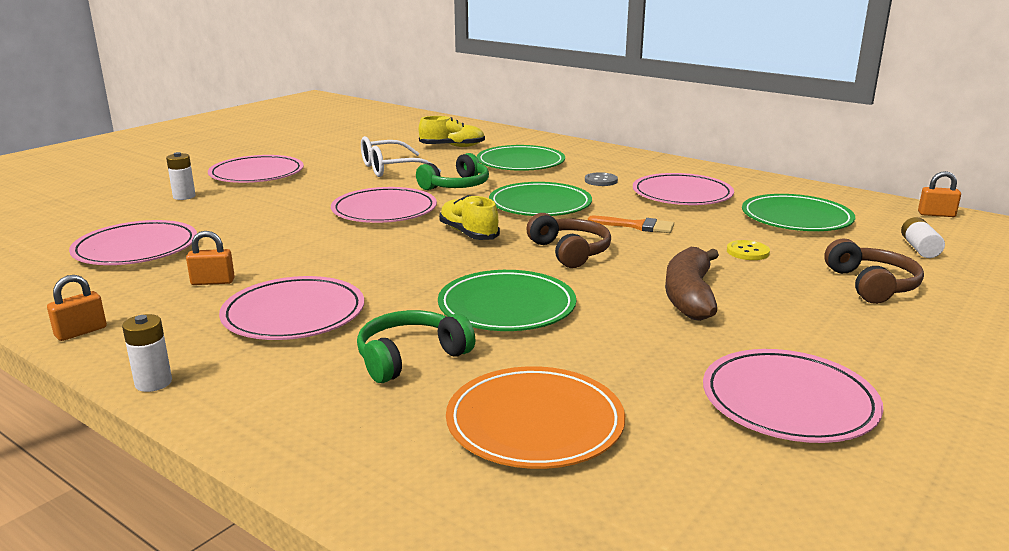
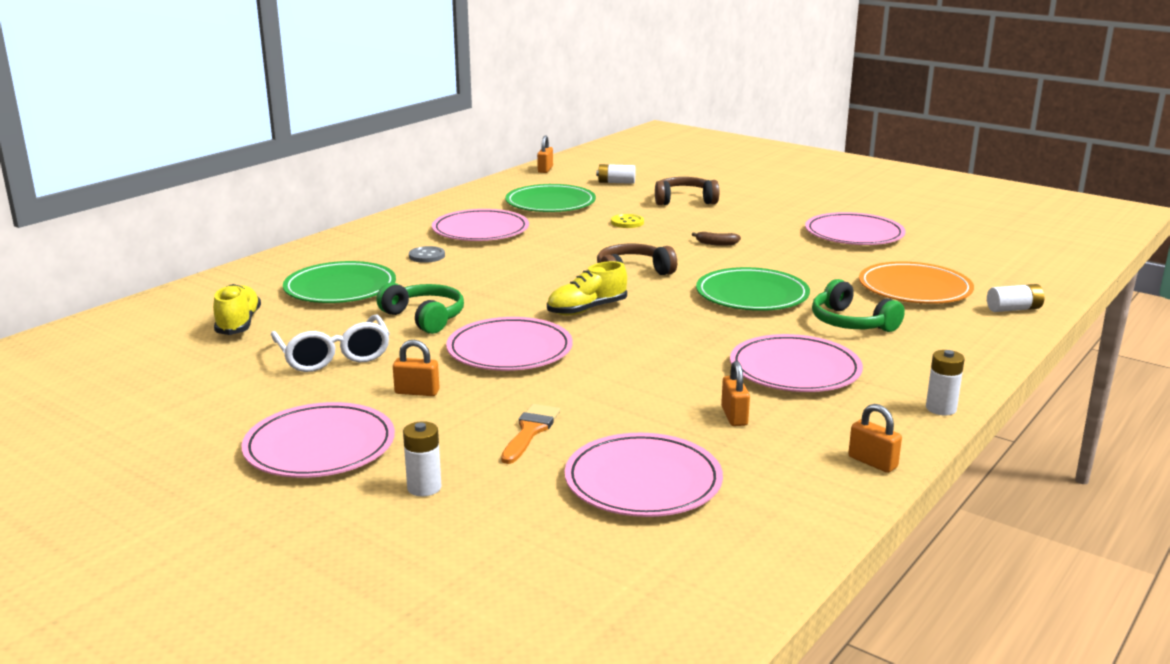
camera: 90 degrees left, 0 degrees up
green plate [489,182,592,216] -> none
orange brush [588,216,674,233] -> orange brush moved to [501,404,560,464]
brown banana [665,247,719,321] -> brown banana [692,232,741,246], size x0.45
none -> orange padlock [393,340,440,396]
none -> white battery [987,284,1044,312]

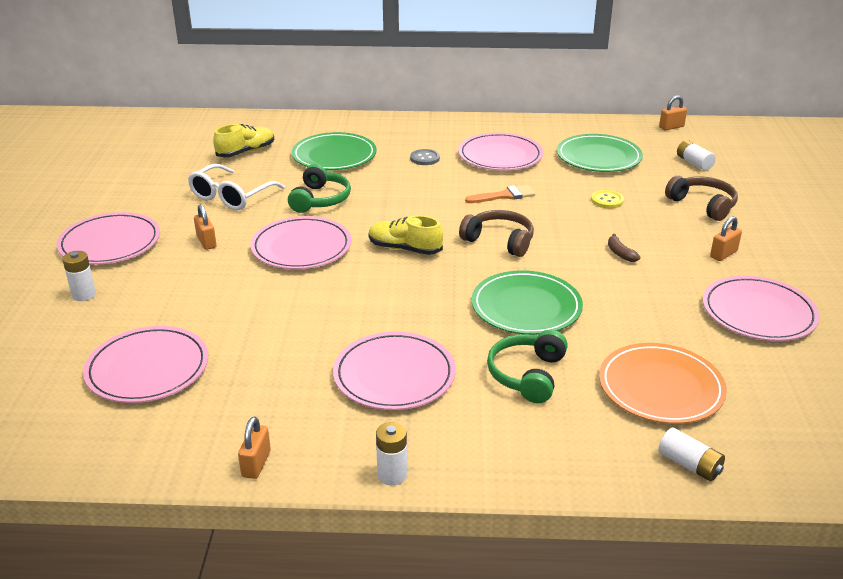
camera: 55 degrees right, 10 degrees up
orange brush [501,404,560,464] -> orange brush moved to [465,185,536,203]
orange padlock [721,361,750,426] -> orange padlock moved to [710,216,742,261]

